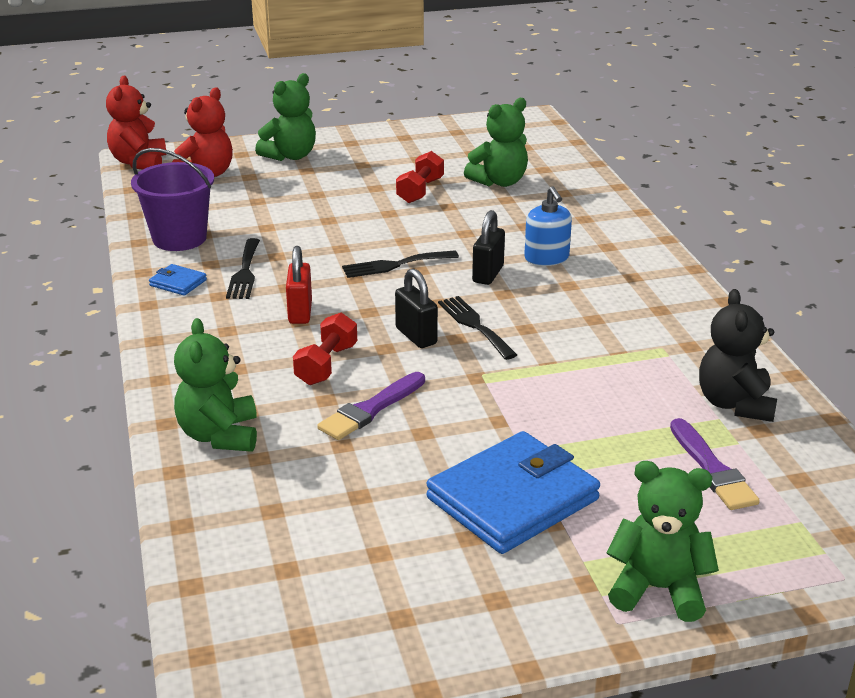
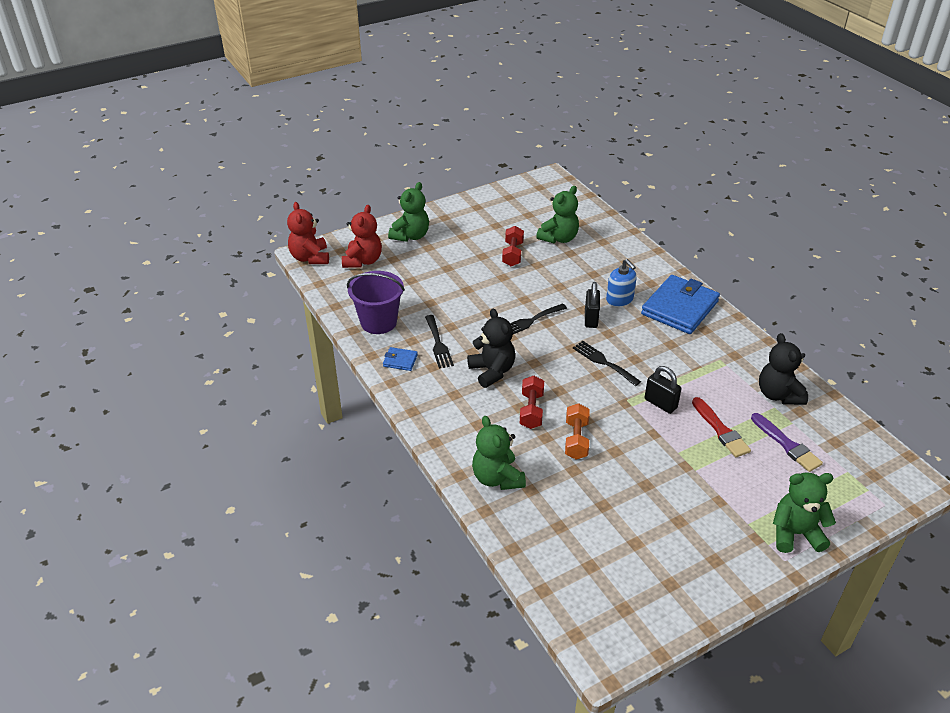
camera: 15 degrees left, 10 degrees up
red padlock [286,246,312,324] -> black teddy bear [467,309,515,388]
purple brush [317,372,425,440] -> orange dumbbell [565,403,590,460]
black padlock [395,268,438,348] -> black padlock moved to [645,366,682,414]
blue wallet [427,431,600,554] -> blue wallet moved to [641,275,720,334]
none -> red brush [692,397,751,457]

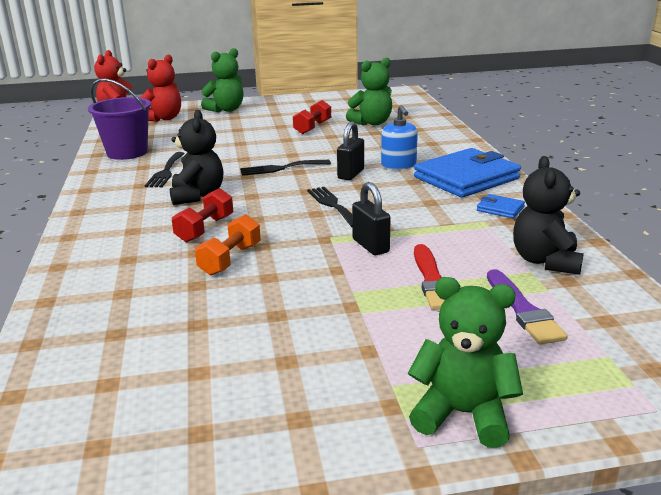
camera: 20 degrees right, 15 degrees down
blue wallet [383,347,418,371] -> blue wallet moved to [477,194,525,218]
green teddy bear [472,416,526,490] -> none

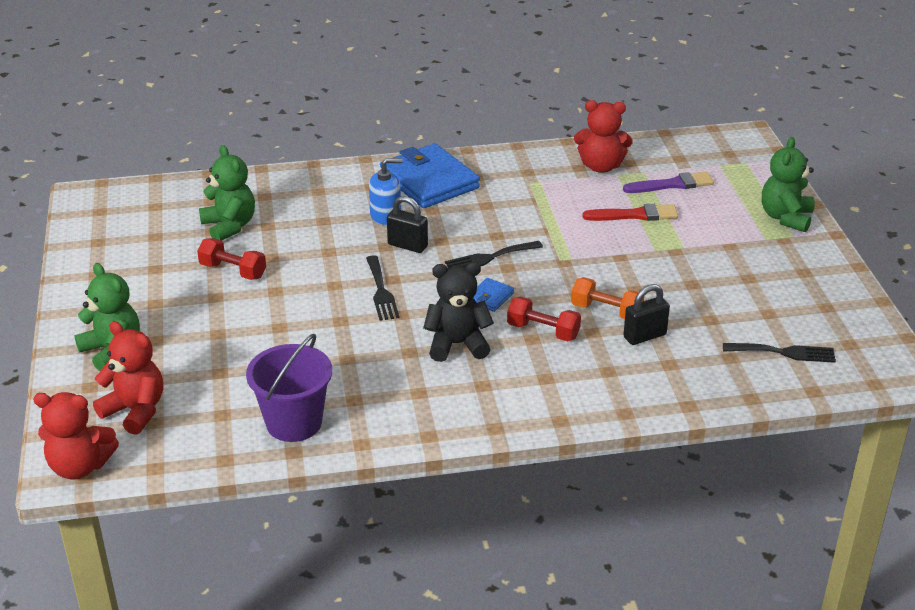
camera: 90 degrees left, 10 degrees up
black fork [145,152,185,187] -> black fork moved to [723,343,836,363]
black padlock [352,182,391,255] -> black padlock moved to [623,284,670,345]
blue wallet [477,194,525,218] -> blue wallet moved to [473,278,514,312]
black teddy bear [513,156,584,275] -> red teddy bear [574,100,633,173]

